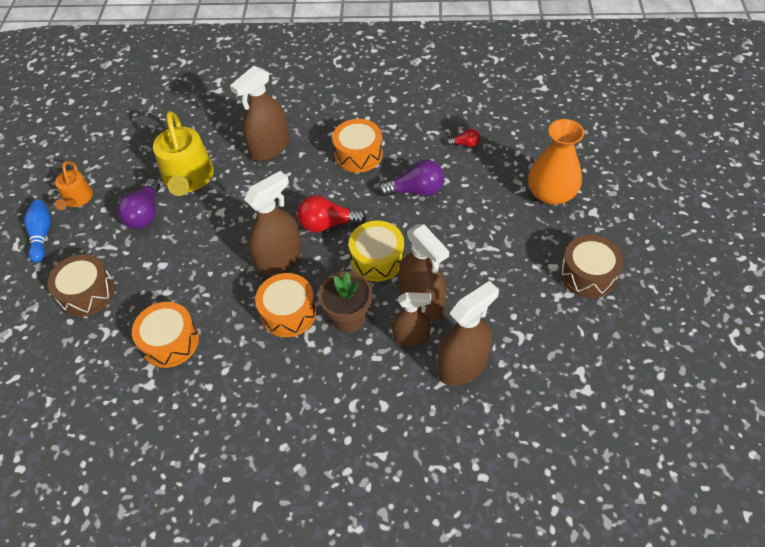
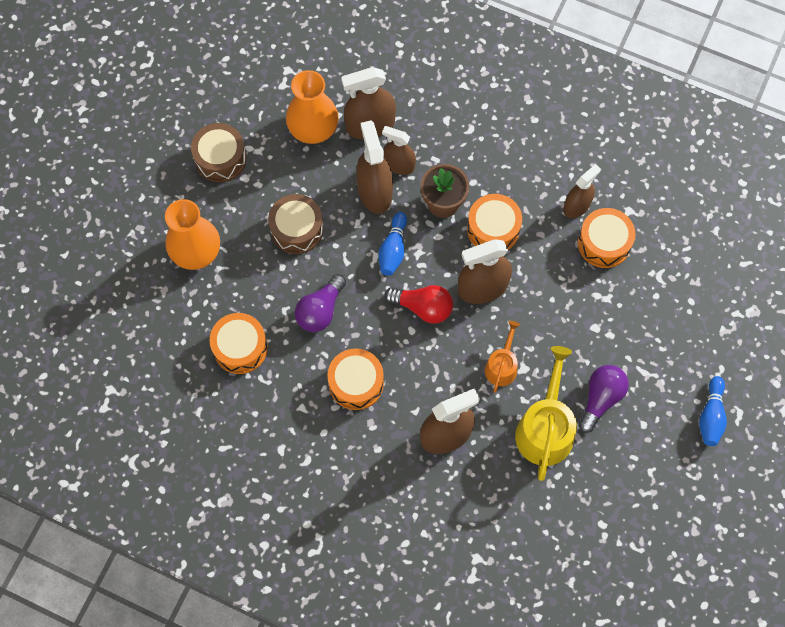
camera: 160 degrees left, 15 degrees up
brown drum [47,254,115,317] -> brown drum moved to [268,194,323,254]
orange watering can [55,161,93,210] -> orange watering can moved to [485,321,520,393]
yellow drum [349,221,404,282] -> blue bowling pin [378,212,407,276]
purple light bulb [378,160,444,196] -> purple light bulb turned 75 degrees counterclockwise [295,274,346,332]
red light bulb [446,129,480,147] -> orange drum [210,313,268,374]
none -> orange vase [286,70,339,144]
none -> brown spray bottle [563,164,601,218]

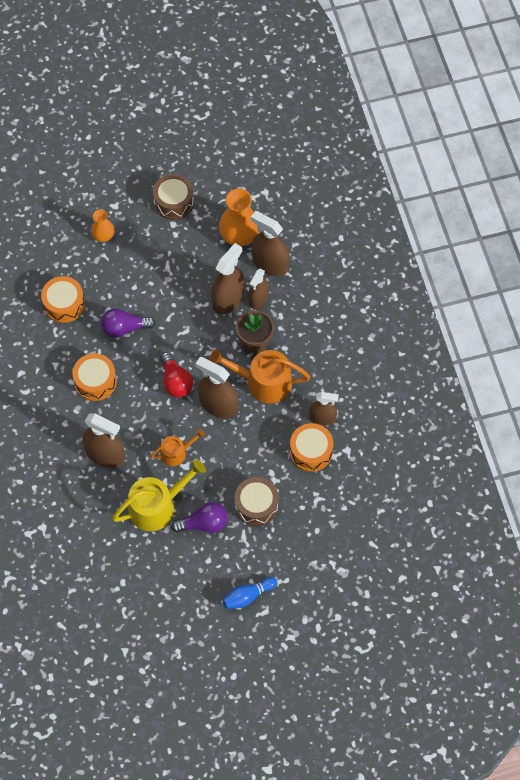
camera: 50 degrees right, 5 degrees down
orange vase [165,199,220,270] -> orange vase [91,209,114,242], size x0.57
brown drum [268,194,323,254] -> brown drum moved to [235,477,278,526]
blue bowling pin [378,212,407,276] -> none
brown spray bottle [382,126,416,175] -> brown spray bottle turned 135 degrees counterclockwise [248,269,268,309]
orange drum [467,194,522,250] -> orange watering can [209,349,310,404]

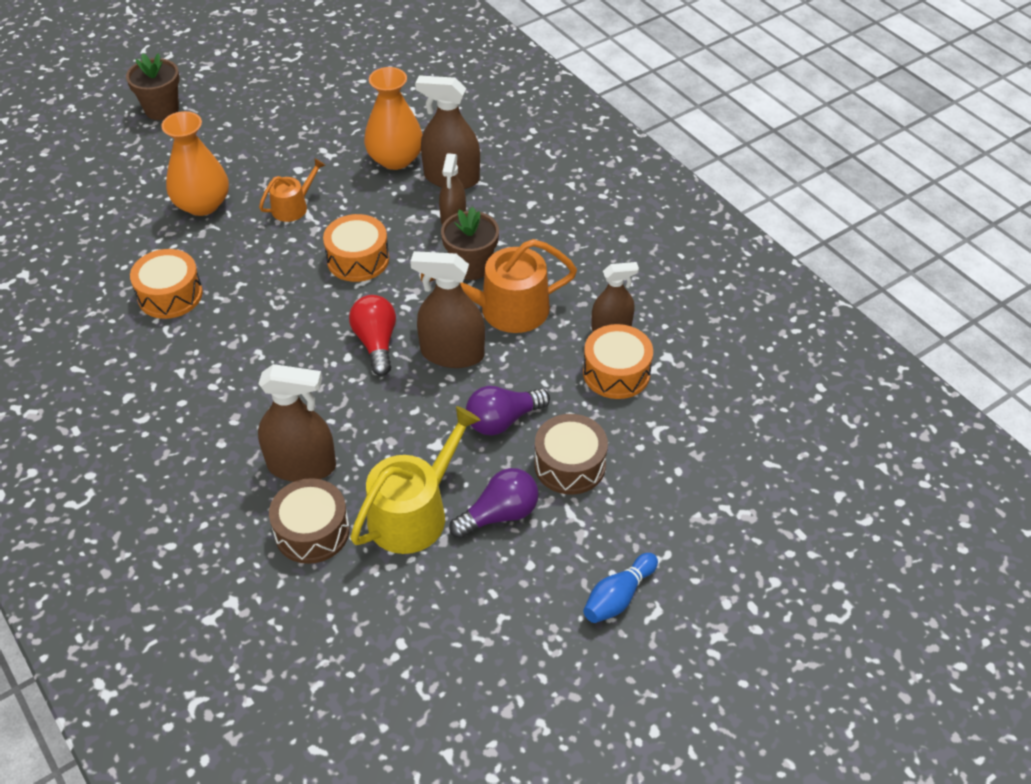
camera: 20 degrees left, 15 degrees down
orange drum [73,353,117,401] -> orange drum moved to [323,214,389,282]
orange vase [91,209,114,242] -> orange vase [161,111,229,216], size x1.75
purple light bulb [101,308,156,338] -> purple light bulb moved to [466,386,550,435]
orange watering can [151,429,205,466] -> orange watering can moved to [259,158,326,222]
brown drum [153,174,194,220] -> brown drum moved to [269,478,350,564]
red light bulb [161,352,193,398] -> red light bulb turned 150 degrees counterclockwise [349,295,396,376]
brown spray bottle [211,243,244,314] -> none
none -> brown flower pot [126,53,180,120]

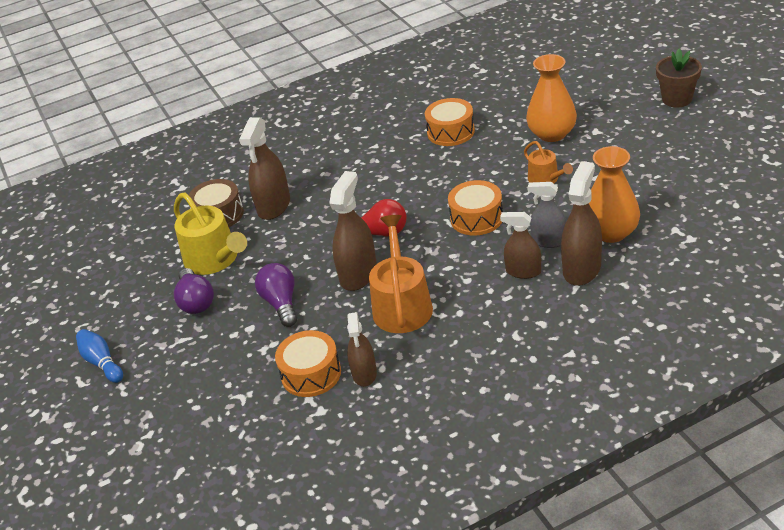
camera: 105 degrees right, 10 degrees down
brown flower pot [441,207,499,280] -> none
brown drum [534,414,608,495] -> none
none -> grey spray bottle [528,182,566,248]

